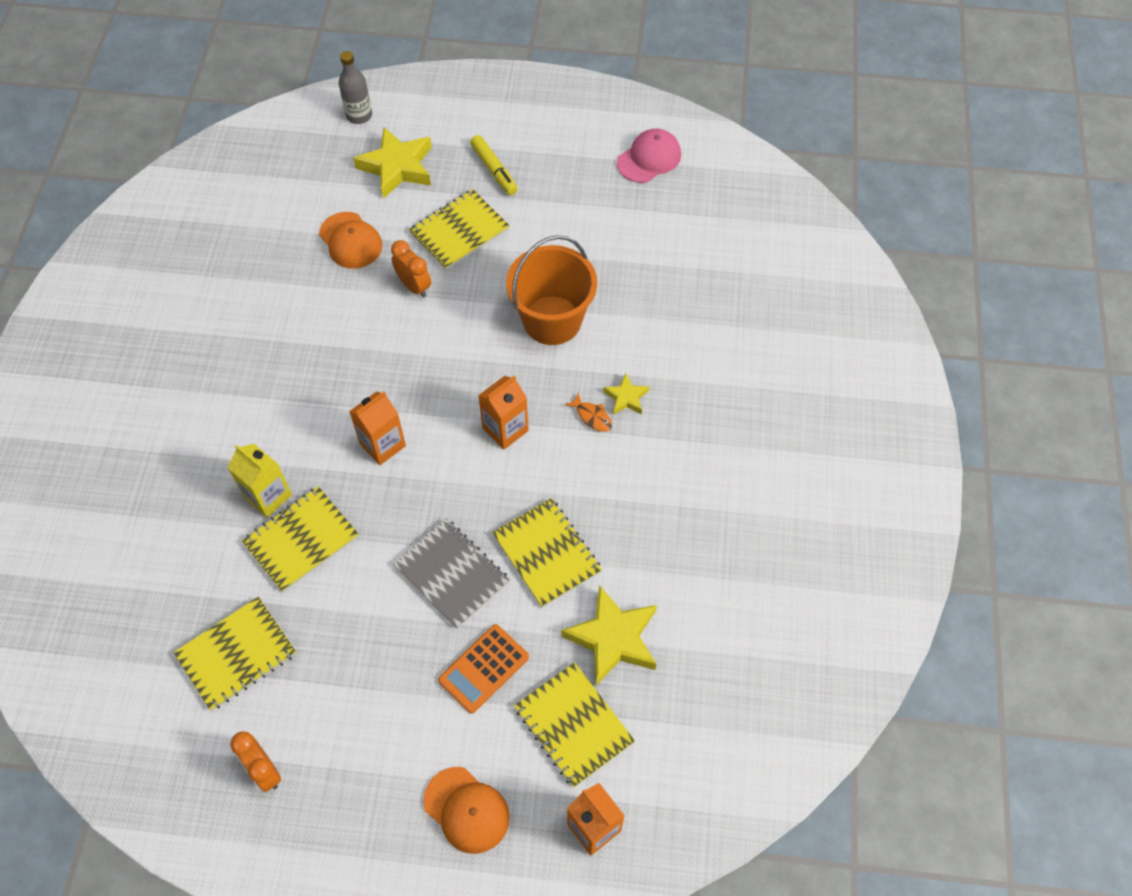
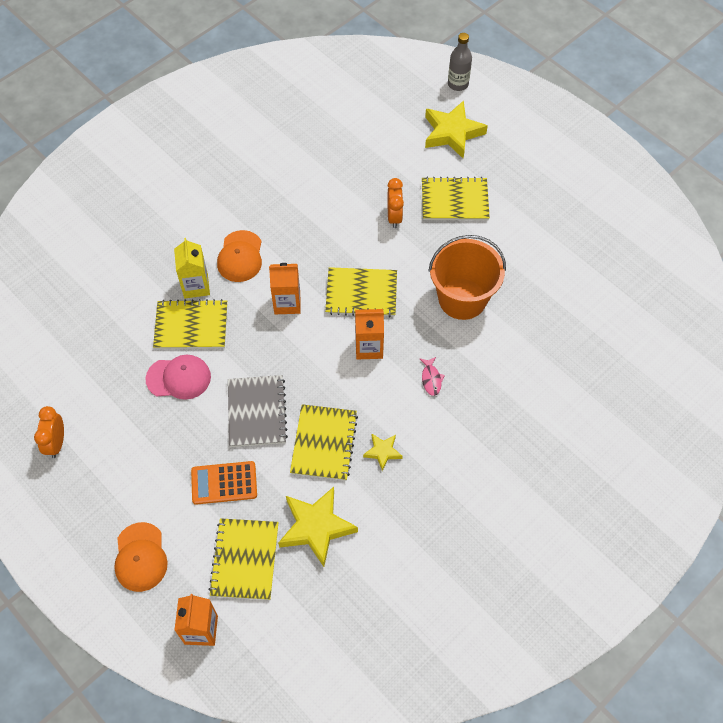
camera: 40 degrees right, 0 degrees up
yellow notebook [173,597,296,711] -> yellow notebook moved to [325,267,397,317]
orange cap [319,212,382,269] -> orange cap moved to [217,230,262,282]
yellow marker [470,135,518,195] -> none
orange fish [564,392,612,432] -> pink fish [420,357,445,396]
yellow star [603,373,649,415] -> yellow star moved to [363,434,403,471]
pink cap [617,129,681,183] -> pink cap moved to [145,355,211,400]

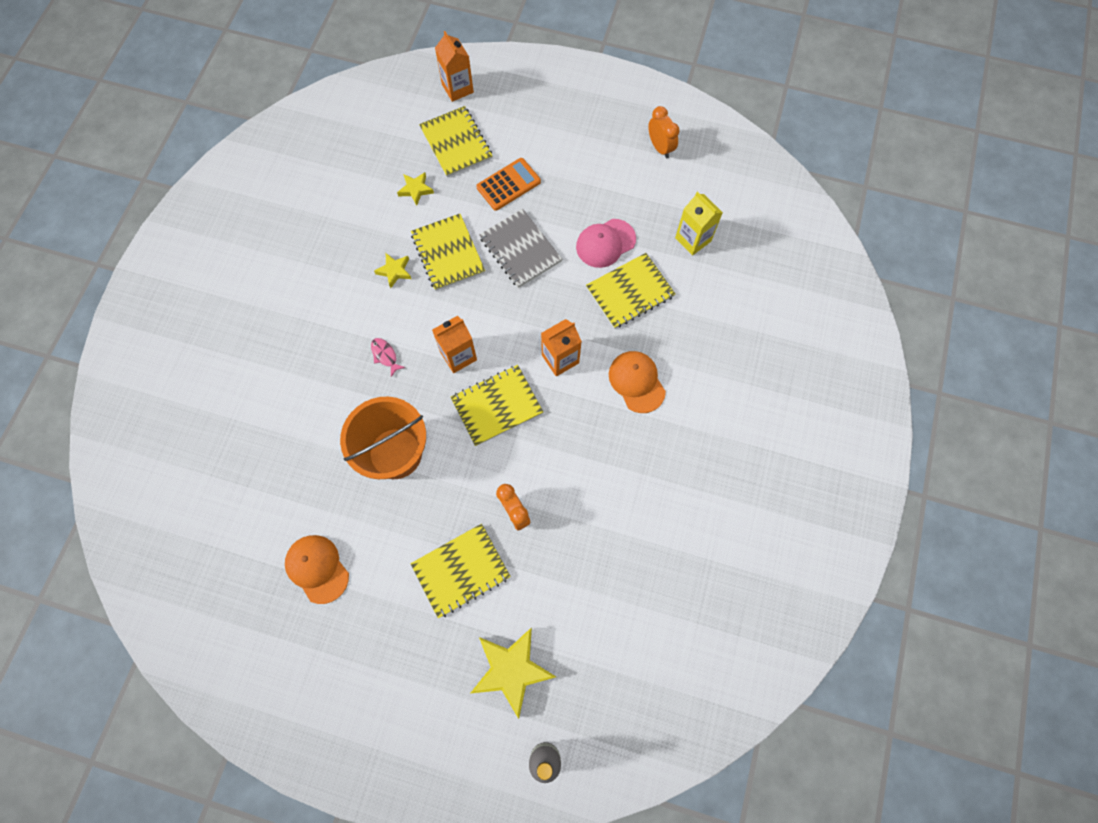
camera: 150 degrees right, 10 degrees up
orange cap [114,522,168,592] -> orange cap moved to [285,535,349,604]
yellow carton [174,238,210,298] -> yellow carton moved to [675,191,723,255]
yellow star [278,487,358,567] -> yellow star [397,172,434,206], size x0.51

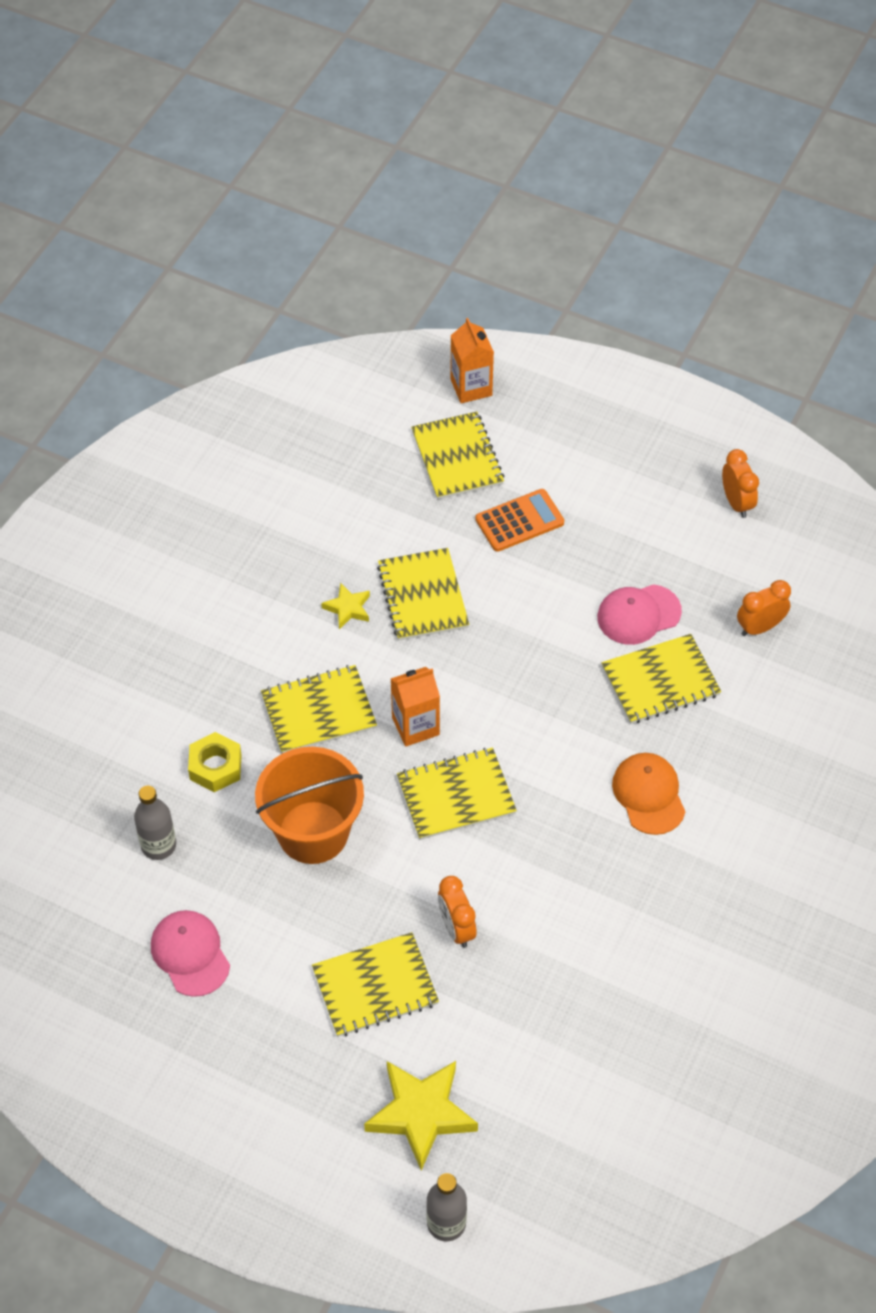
camera: 10 degrees right, 15 degrees down
orange cap [285,535,349,604] -> pink cap [151,910,230,997]
pink fish [371,338,405,377] -> yellow notebook [261,665,377,753]
yellow star [397,172,434,206] -> none
grey notebook [479,209,562,288] -> none
orange carton [541,319,582,377] -> none
yellow carton [675,191,723,255] -> orange clock [737,580,791,636]
none -> grey bottle [134,785,176,860]
none -> yellow nut [188,732,242,792]

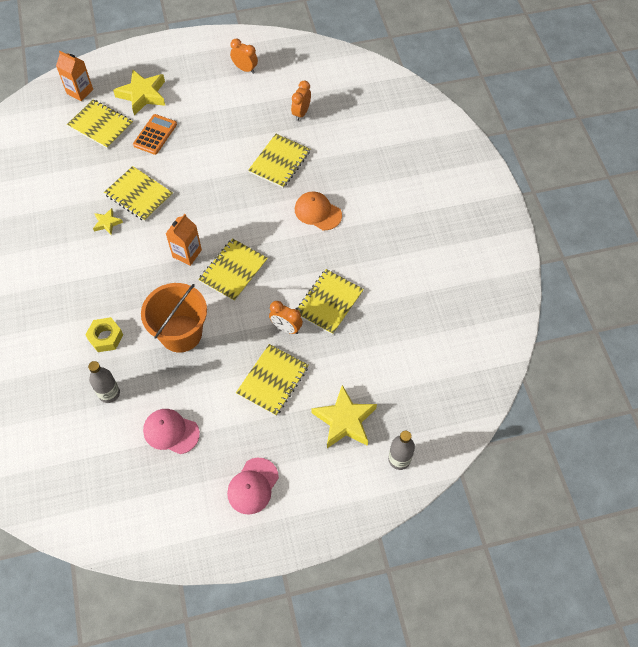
camera: 40 degrees left, 5 degrees up
yellow notebook [261,665,377,753] -> yellow notebook moved to [296,269,364,335]
pink cap [597,584,682,645] -> pink cap moved to [227,458,279,515]
none -> yellow star [113,70,165,115]

